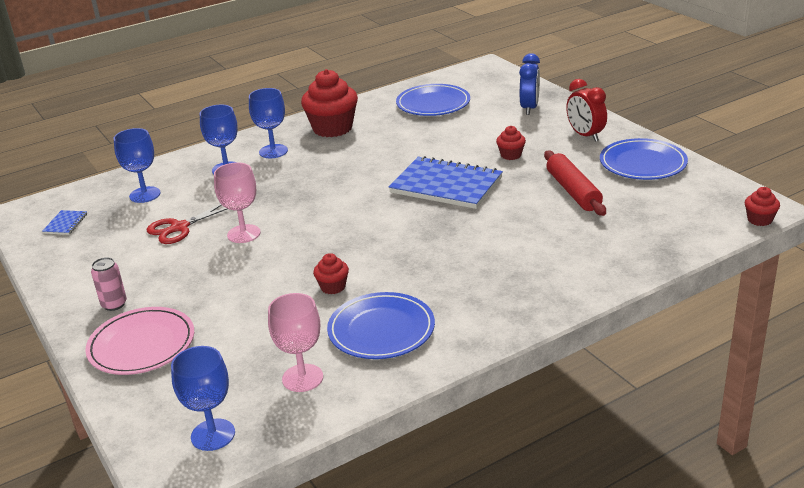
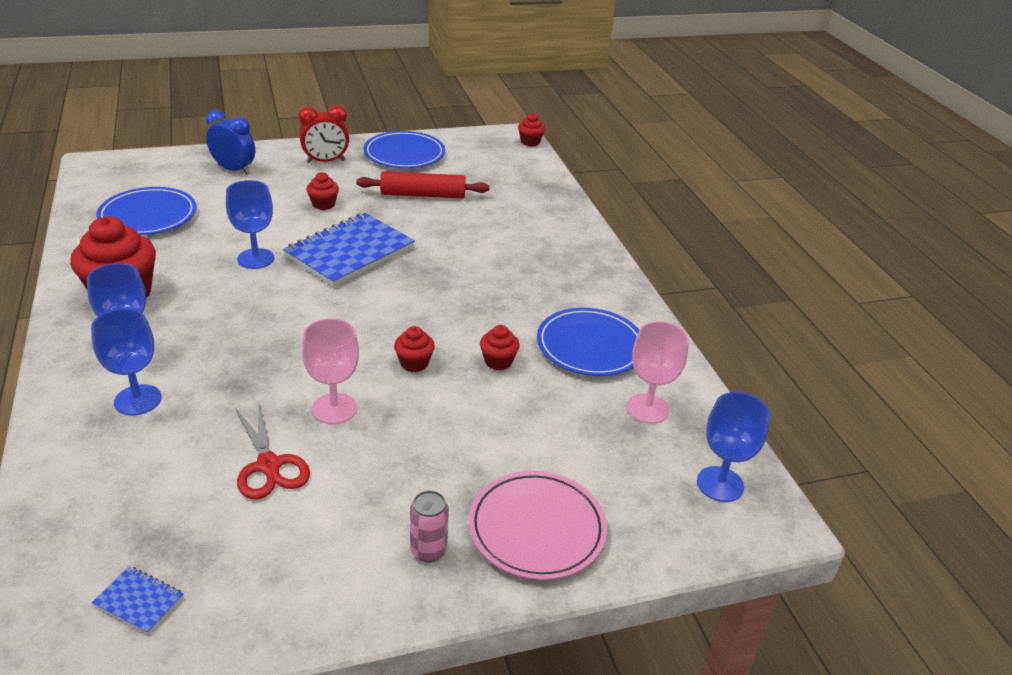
camera: 80 degrees left, 5 degrees up
blue goblet [114,128,161,203] -> blue goblet moved to [226,180,275,269]
none -> red cupcake [394,326,435,372]

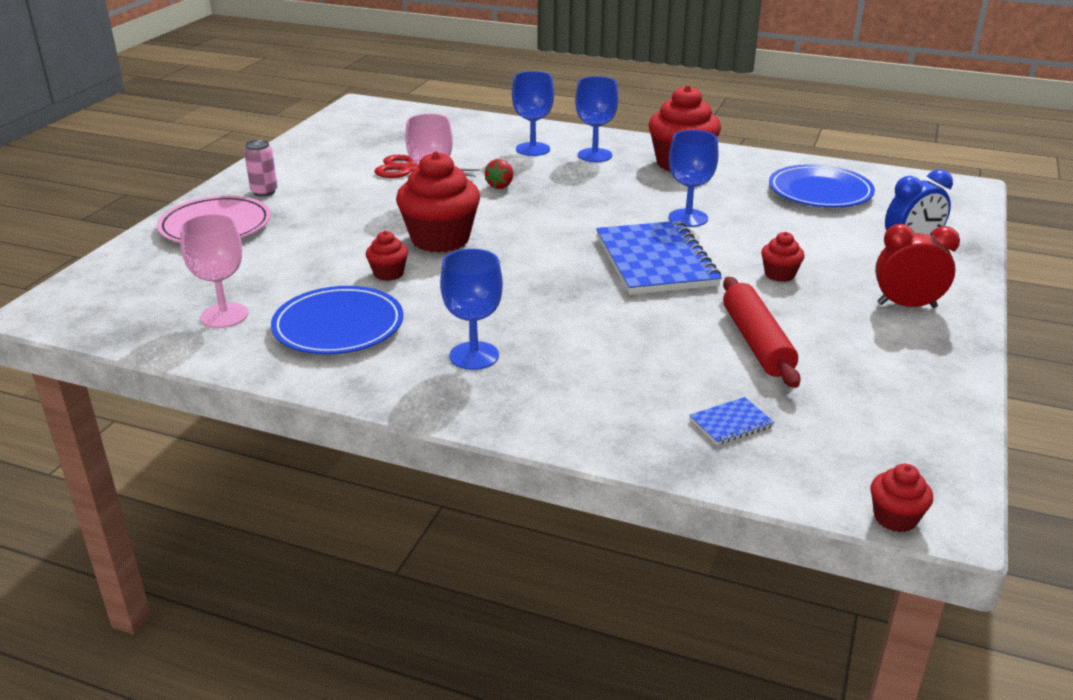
camera: 130 degrees right, 5 degrees down
blue notebook [92,566,184,634] -> blue notebook moved to [689,397,775,445]
red clock [299,105,349,163] -> red clock turned 75 degrees clockwise [875,224,960,308]
red rolling pin [356,171,490,198] -> red rolling pin turned 45 degrees counterclockwise [723,277,801,388]
blue plate [364,131,445,168] -> none
red cupcake [394,326,435,372] -> red cupcake [396,151,480,253], size x2.08
blue goblet [697,392,770,502] -> blue goblet moved to [440,249,503,370]
none -> red strawberry [485,159,513,189]

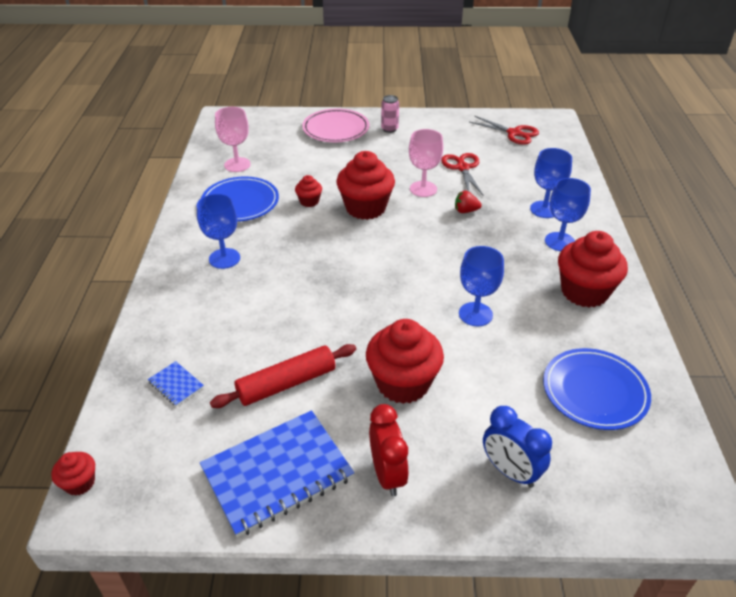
camera: 70 degrees right, 10 degrees up
blue notebook [596,221,722,295] -> blue notebook moved to [200,410,354,538]
red cupcake [761,232,805,282] -> red cupcake [366,319,444,404], size x2.08
none -> red scissors [469,116,539,145]

